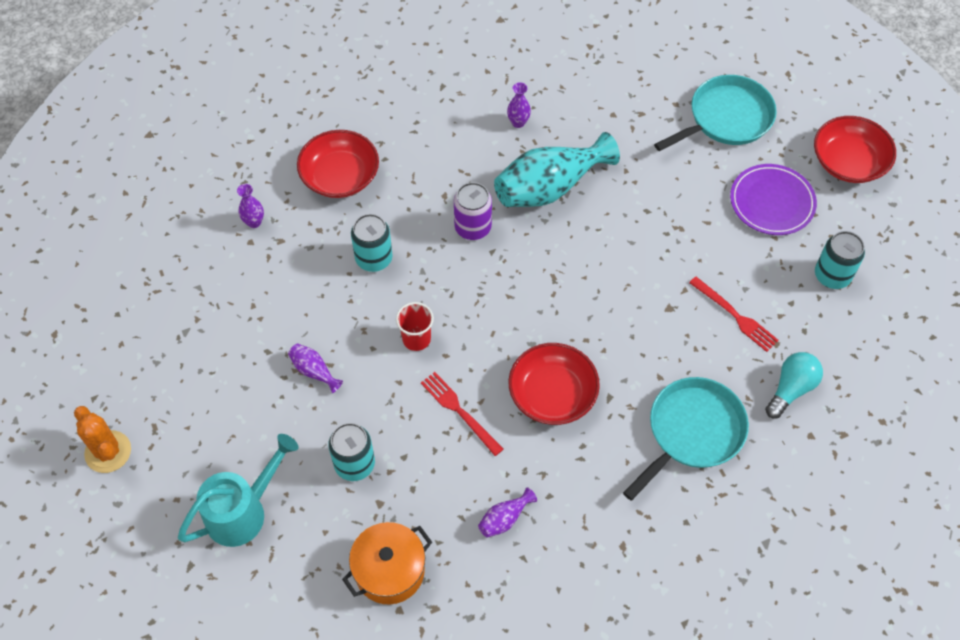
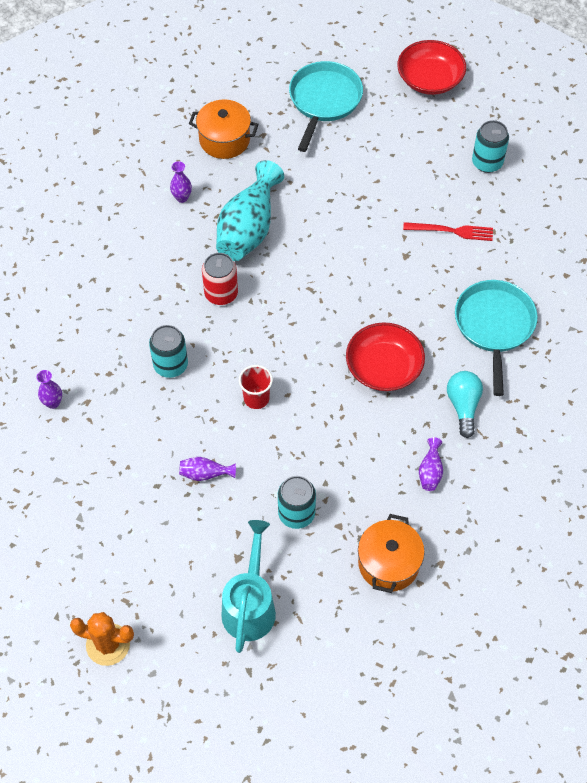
camera: 40 degrees left, 0 degrees up
red bowl [297,130,379,198] -> none
red fork [421,372,503,456] -> none
purple can [454,182,492,240] -> red can [202,253,238,305]
purple plate [730,164,817,235] -> none
turquoise light bulb [765,352,823,418] -> turquoise light bulb moved to [447,371,483,438]
none -> orange pot [189,100,259,159]

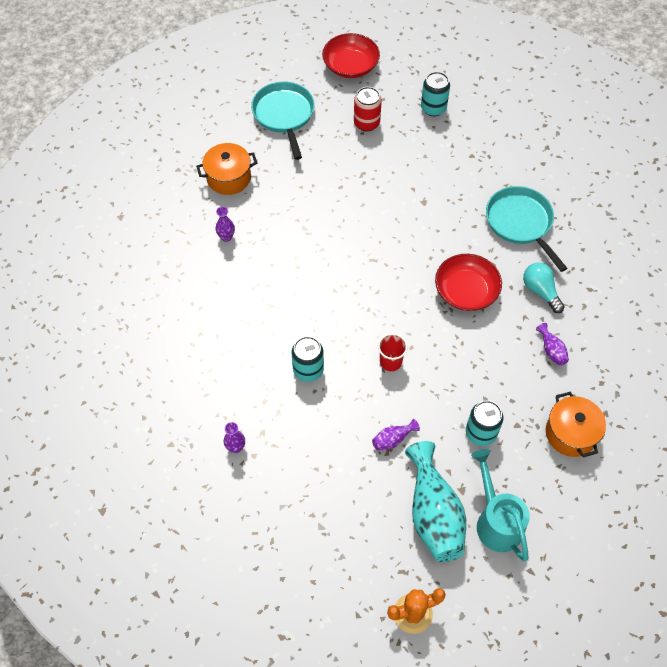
camera: 30 degrees left, 0 degrees up
red can [202,253,238,305] -> red can moved to [354,87,382,131]
turquoise vase [216,160,284,261] -> turquoise vase moved to [405,441,466,562]
red fork [403,222,493,241] -> none

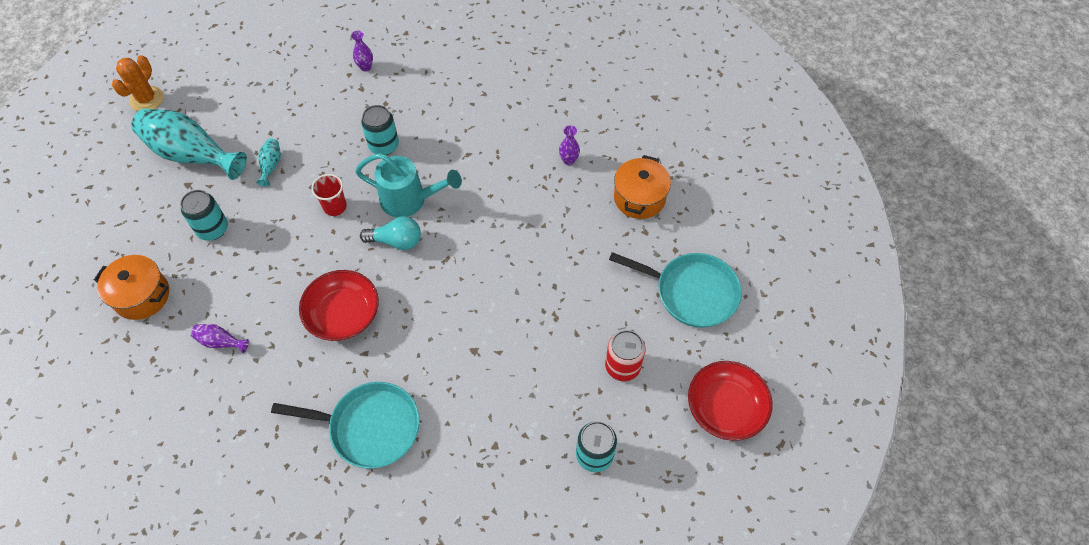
camera: 125 degrees right, 0 degrees up
purple vase [372,419,420,450] -> turquoise vase [256,138,281,187]
turquoise watering can [471,449,530,561] -> turquoise watering can moved to [355,153,462,217]
turquoise light bulb [523,263,565,313] -> turquoise light bulb moved to [360,216,421,250]

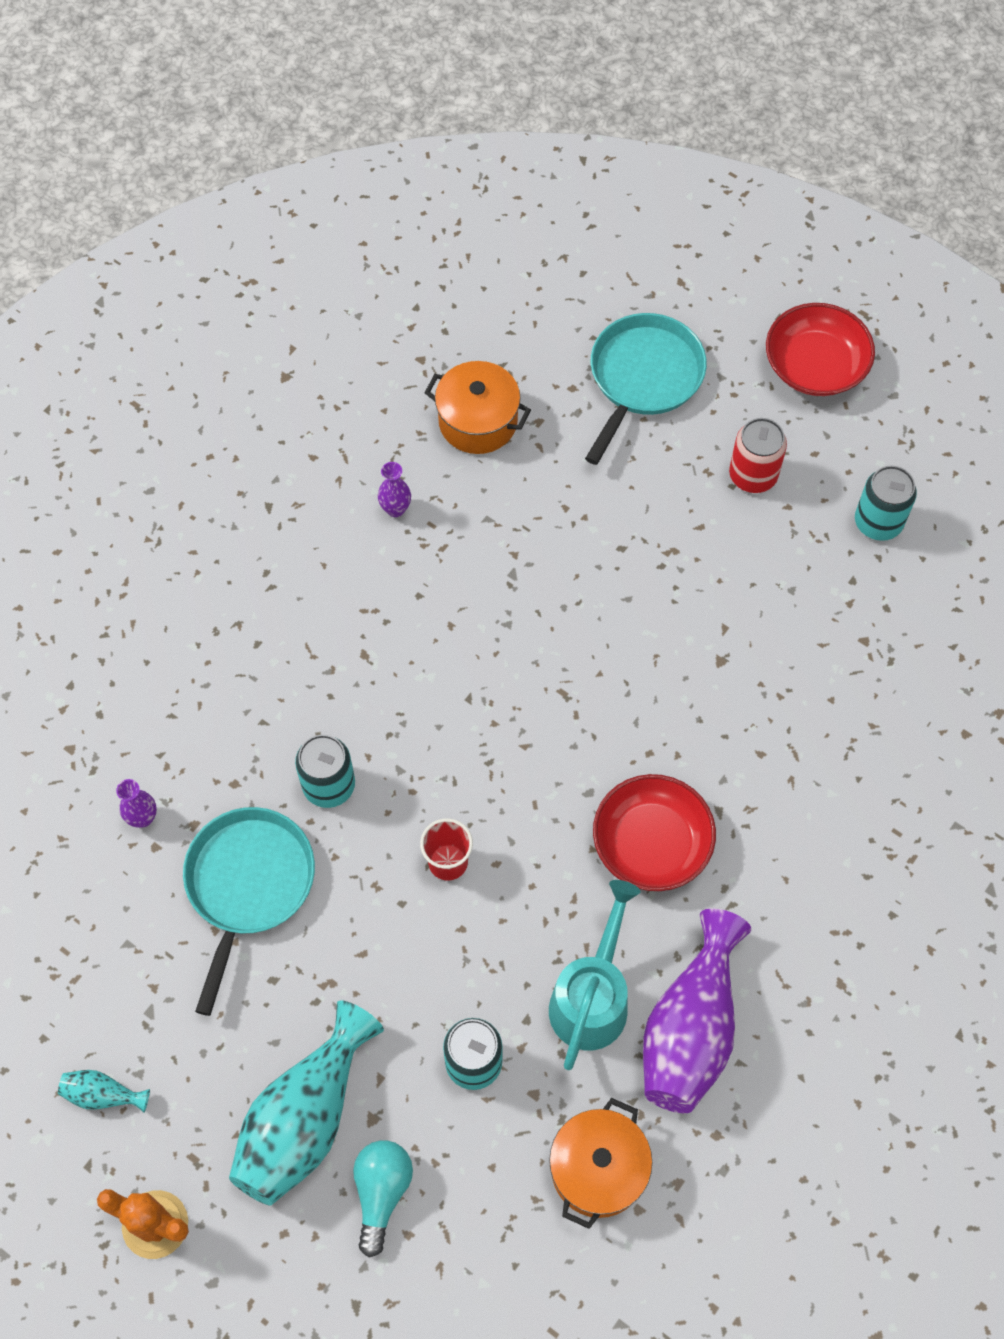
camera: 85 degrees left, 5 degrees up
purple vase [191,324,249,353] -> purple vase [643,909,751,1113], size x2.31
turquoise vase [256,138,281,187] -> turquoise vase moved to [58,1070,150,1113]
turquoise pan [271,382,420,469] -> turquoise pan moved to [183,807,315,1016]
turquoise watering can [355,153,462,217] -> turquoise watering can moved to [549,880,640,1070]
turquoise light bulb [360,216,421,250] -> turquoise light bulb moved to [353,1140,413,1257]

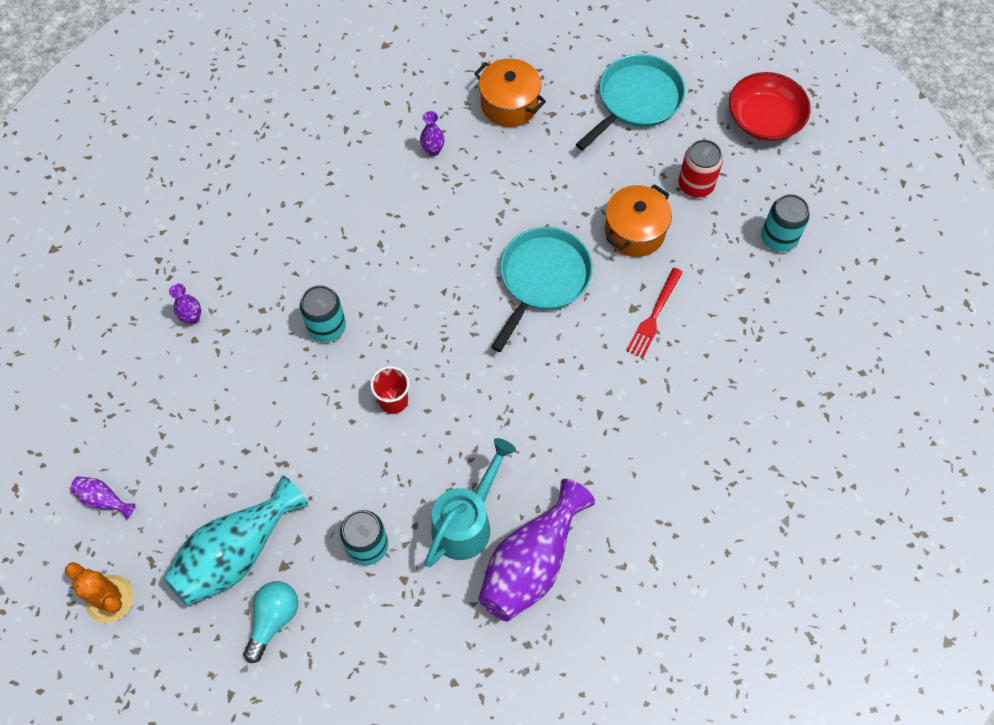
camera: 15 degrees right, 0 degrees up
turquoise vase [58,1070,150,1113] -> purple vase [70,476,135,519]
turquoise pan [183,807,315,1016] -> turquoise pan moved to [491,227,593,352]
orange pot [549,1098,652,1229] -> orange pot moved to [605,184,672,257]
red bowl [593,774,716,891] -> none
none -> red fork [626,268,683,358]

